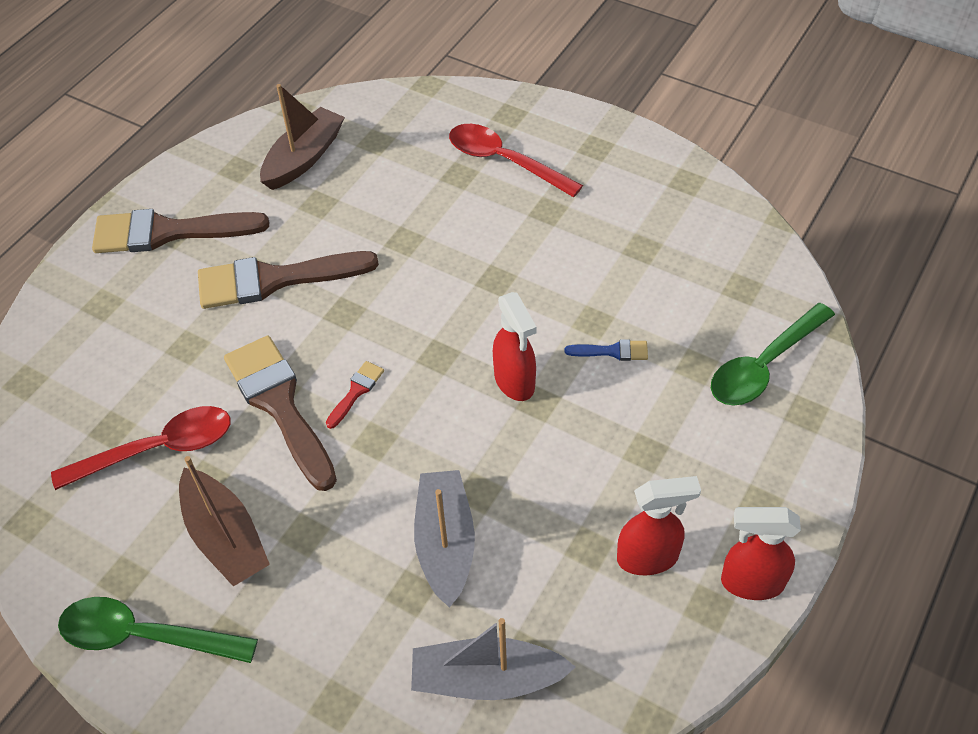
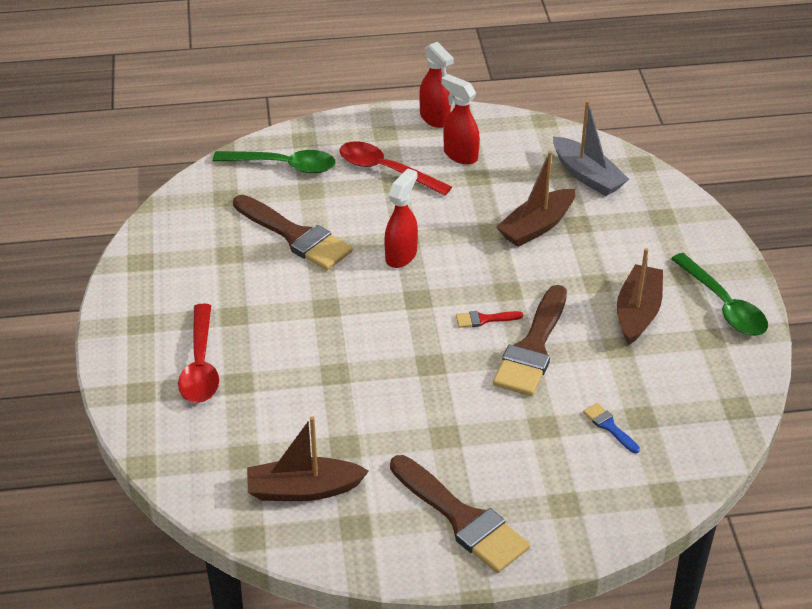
camera: 130 degrees left, 10 degrees down
red spoon [51,406,231,490] -> red spoon moved to [339,141,452,196]
brown brush [198,251,379,309] -> brown brush moved to [233,195,353,270]
grey boat [414,470,475,608] -> brown boat [496,151,576,247]
blue brush [564,339,648,361] -> blue brush moved to [583,403,640,453]

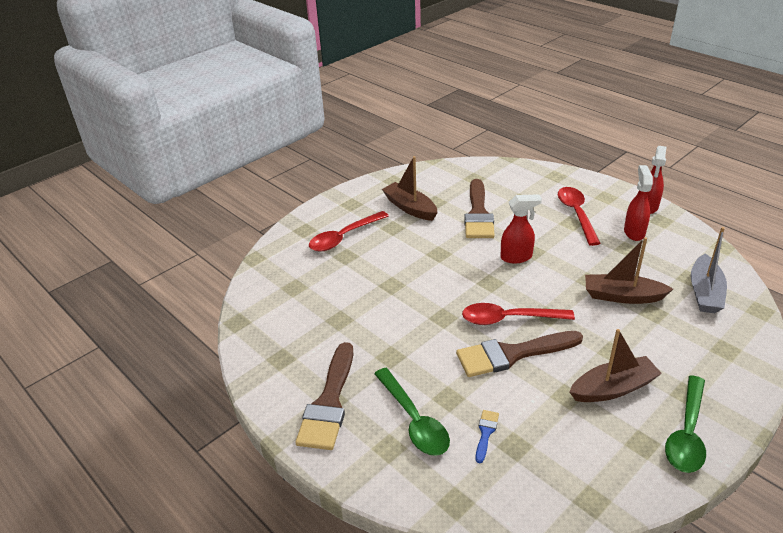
camera: 55 degrees right, 5 degrees down
green spoon [213,150,336,174] -> green spoon moved to [374,368,450,456]
brown boat [247,416,369,501] -> brown boat moved to [382,156,438,221]
red brush [456,311,523,328] -> red spoon [462,303,575,325]

